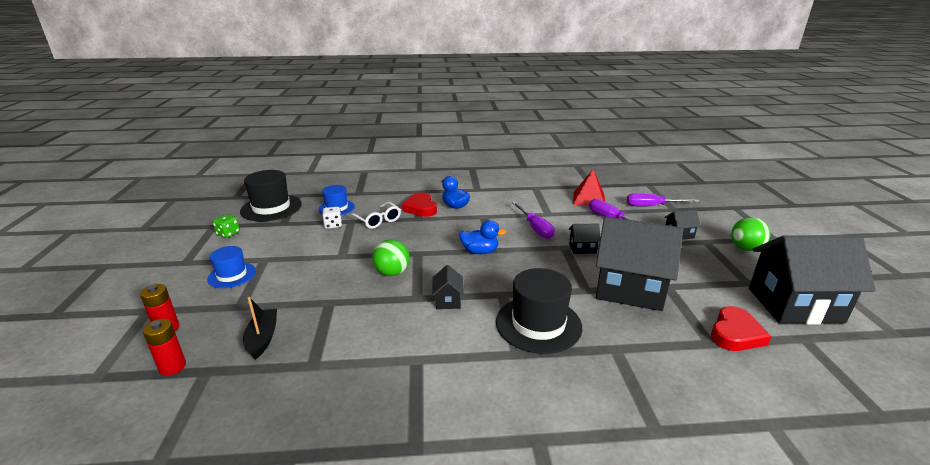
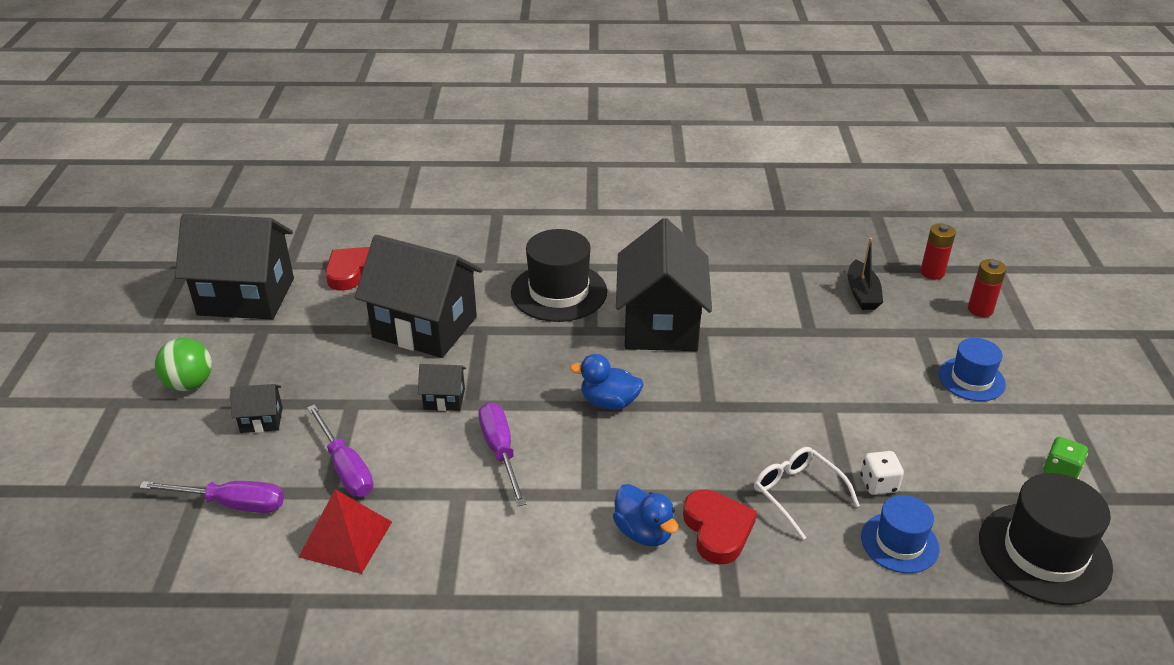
camera: 175 degrees left, 10 degrees up
green ball [372,239,410,276] -> none
black house [432,265,464,309] -> black house [616,218,712,351], size x2.36

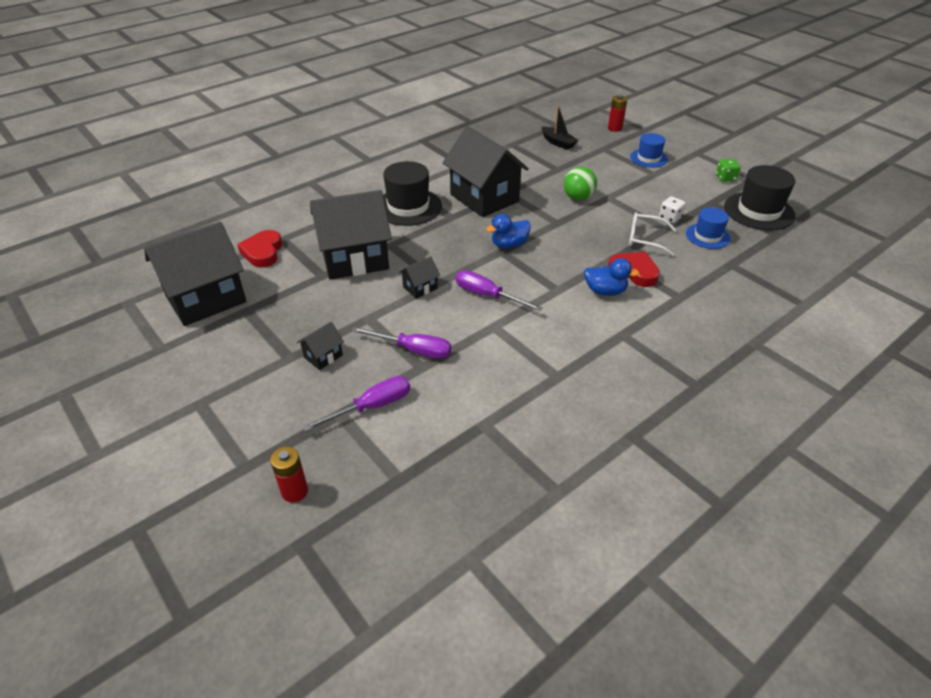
camera: 40 degrees left, 5 degrees up
green ball [155,338,212,391] -> green ball moved to [564,167,597,201]
red pyramid [299,489,392,574] -> none
red battery [920,224,956,279] -> red battery moved to [270,446,308,503]

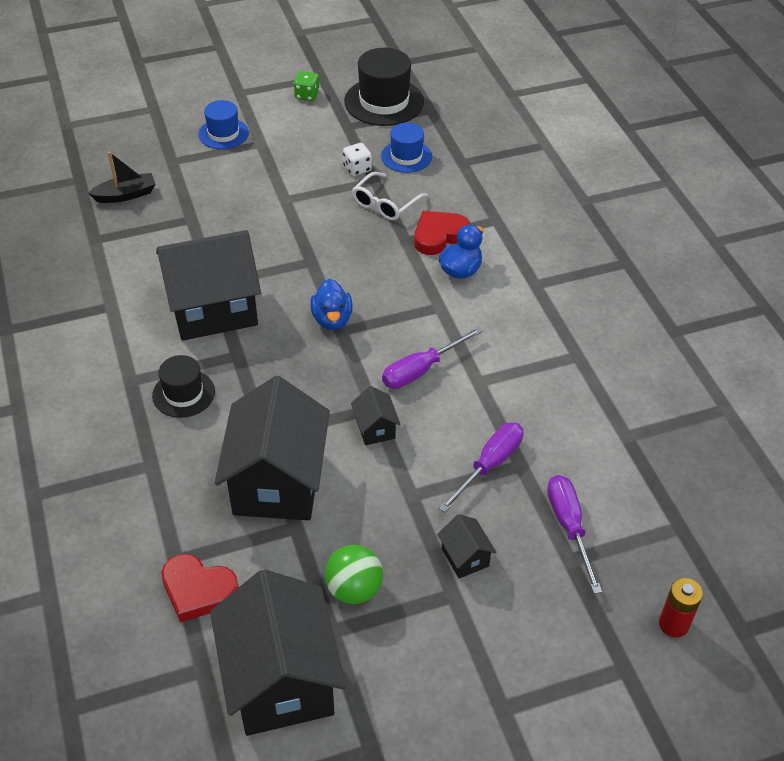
camera: 70 degrees left, 5 degrees up
black hat [383,161,442,226] -> black hat [152,355,215,418], size x0.61
green ball [564,167,597,201] -> green ball moved to [324,545,383,604]
red battery [608,95,627,132] -> none

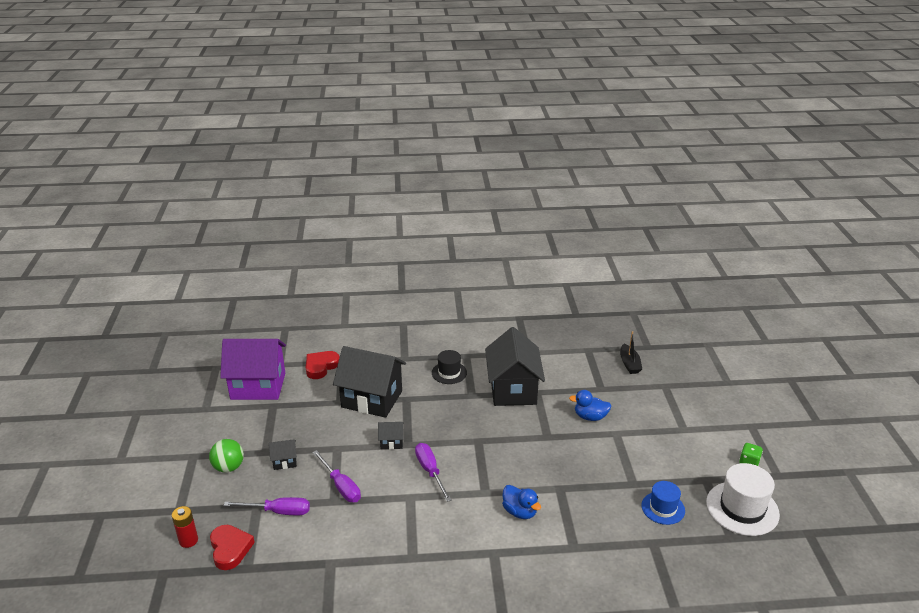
camera: 105 degrees right, 15 degrees down
blue hat [198,100,249,149] -> none
black house [210,569,346,736] -> purple house [220,339,286,400]
blue duck [310,279,353,330] -> blue duck moved to [569,390,611,421]
green ball [324,545,383,604] -> green ball moved to [209,439,244,472]
white dice [343,143,372,176] -> none
black hat [344,48,424,126] -> white hat [706,463,780,536]
white glasses [352,172,428,221] -> none
red heart [414,211,470,255] -> red heart moved to [210,525,255,570]

